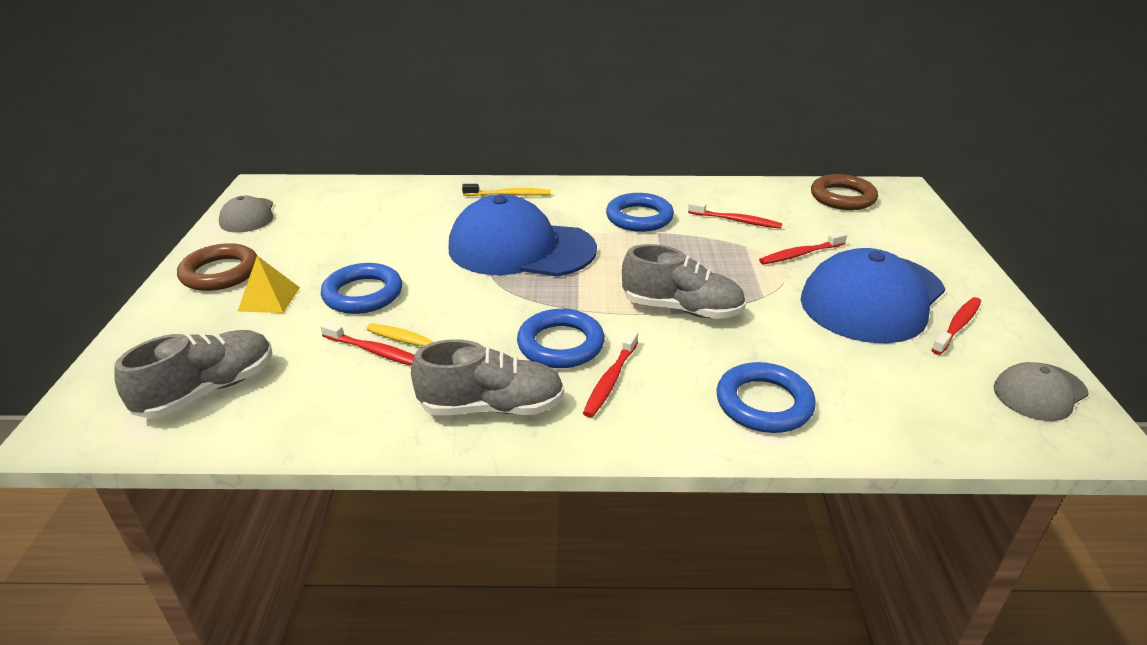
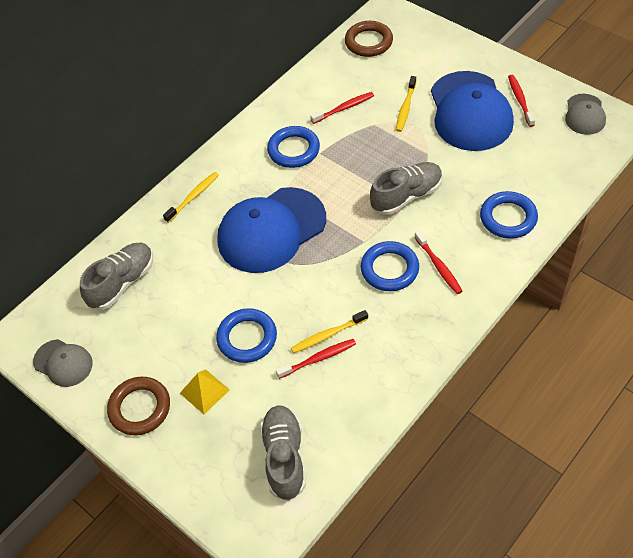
camera: 45 degrees left, 20 degrees up
grey shoe [411,339,564,415] -> grey shoe moved to [80,243,153,310]
red toothbrush [759,231,847,265] -> yellow toothbrush [396,76,416,132]

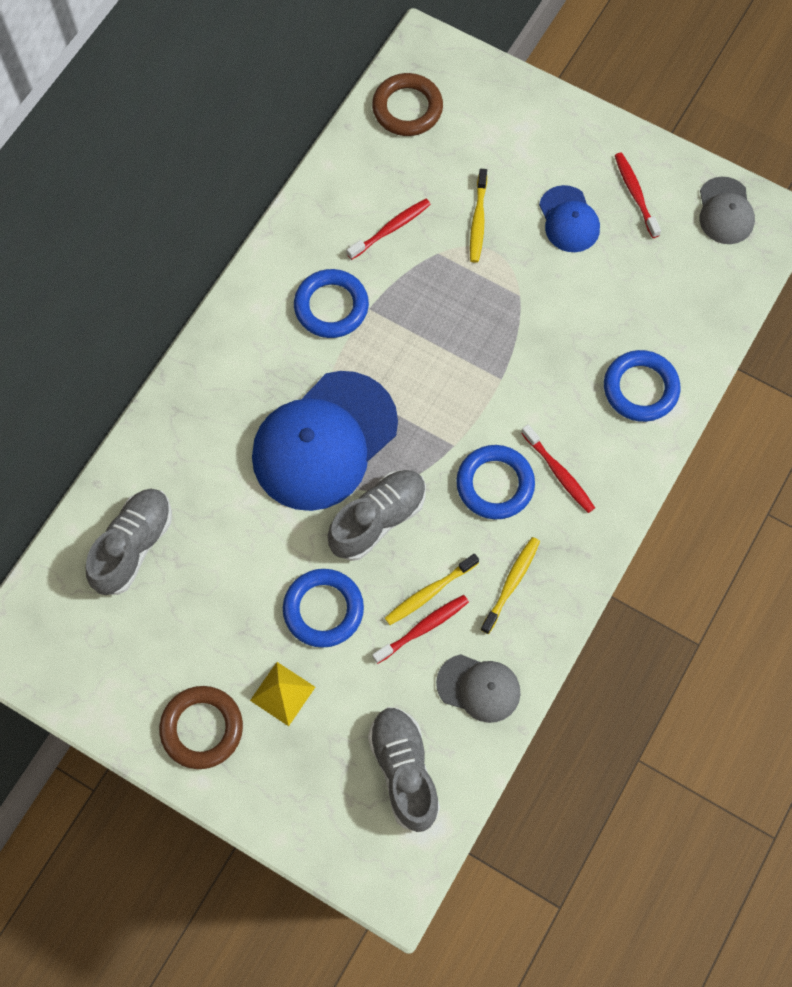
camera: 15 degrees left, 15 degrees up
grey cap [33,339,93,387] -> grey cap moved to [436,654,520,723]
yellow toothbrush [163,172,219,223] -> yellow toothbrush moved to [481,537,540,634]
grey shoe [370,162,443,215] -> grey shoe moved to [328,470,426,561]
blue cap [431,71,514,151] -> blue cap [539,185,600,252], size x0.50

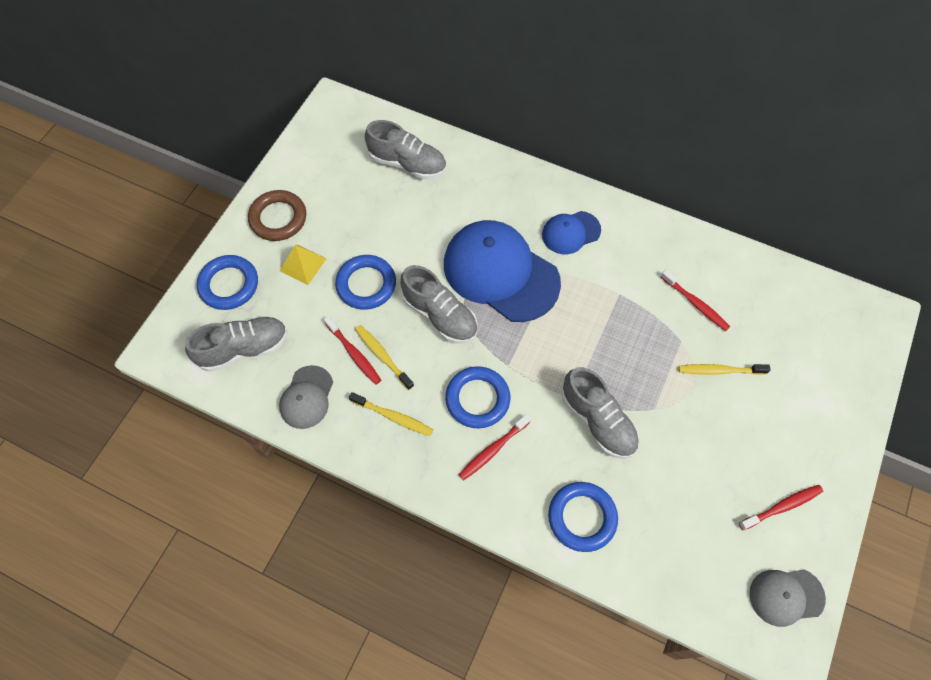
camera: 85 degrees right, 5 degrees down
blue ring [294,269,369,338] -> blue ring moved to [197,255,258,310]
brown ring [372,73,443,136] -> none
blue cap [539,185,600,252] -> blue cap moved to [542,211,601,254]
none -> grey shoe [562,367,639,459]

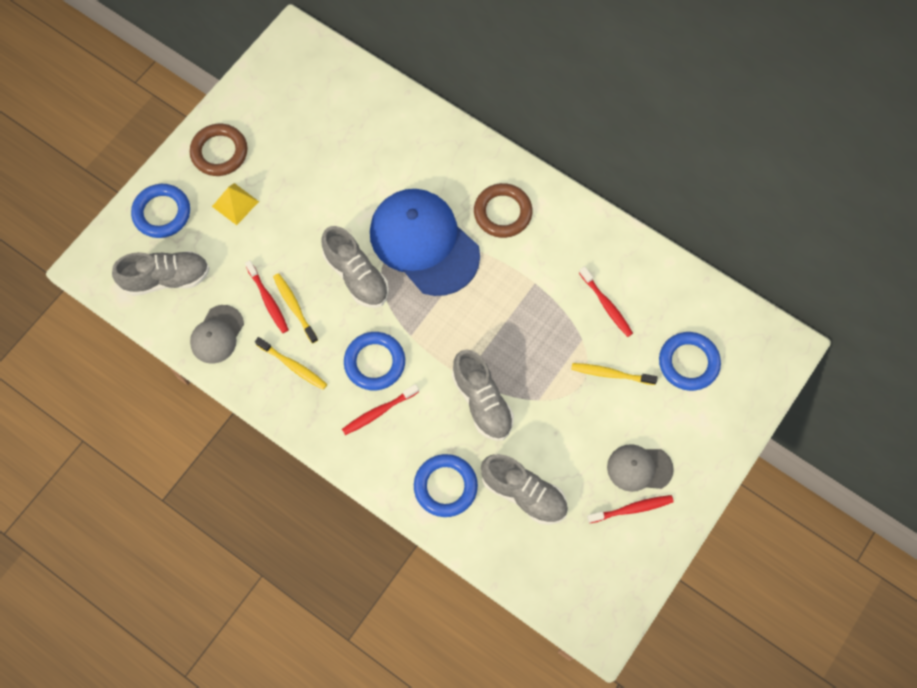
camera: 10 degrees right, 5 degrees up
blue ring [335,255,396,310] -> blue ring moved to [659,332,721,391]
grey shoe [365,120,446,180] -> grey shoe moved to [481,454,568,525]
blue cap [542,211,601,254] -> brown ring [474,183,532,238]
grey cap [749,569,826,627] -> grey cap moved to [607,444,674,492]

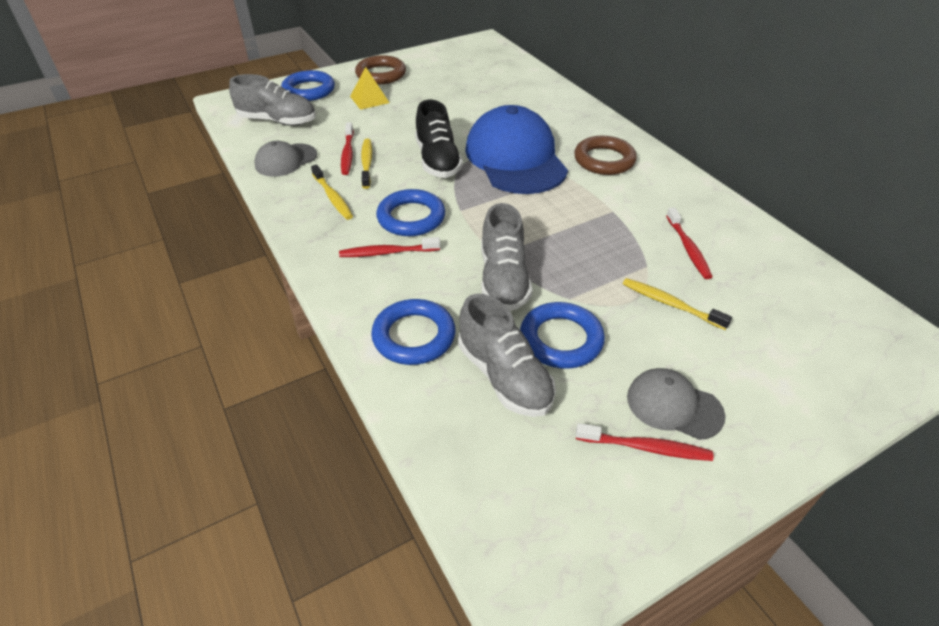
camera: 25 degrees right, 25 degrees down
grey shoe [321,226,389,308] -> black shoe [415,100,463,178]
blue ring [659,332,721,391] -> blue ring moved to [520,302,605,369]

